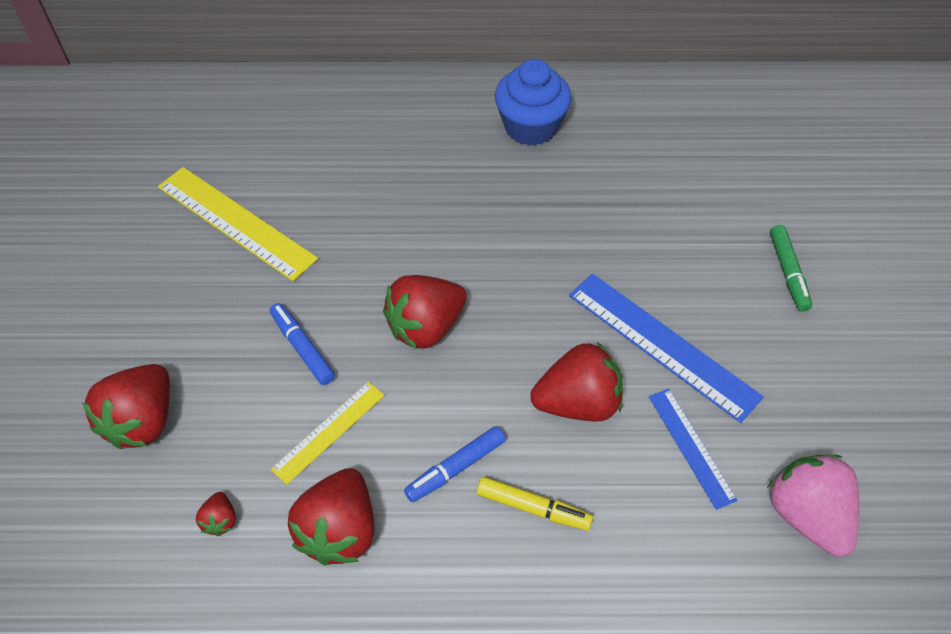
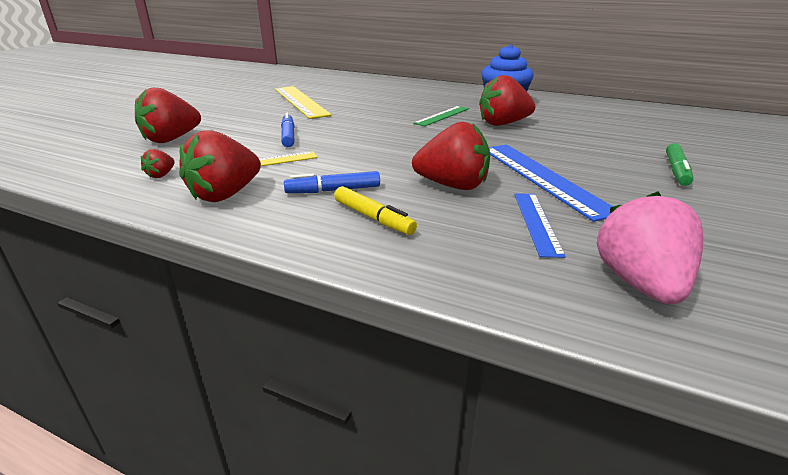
camera: 25 degrees right, 25 degrees down
red strawberry [383,275,467,349] -> red strawberry moved to [479,75,535,126]
none -> green ruler [413,106,469,127]

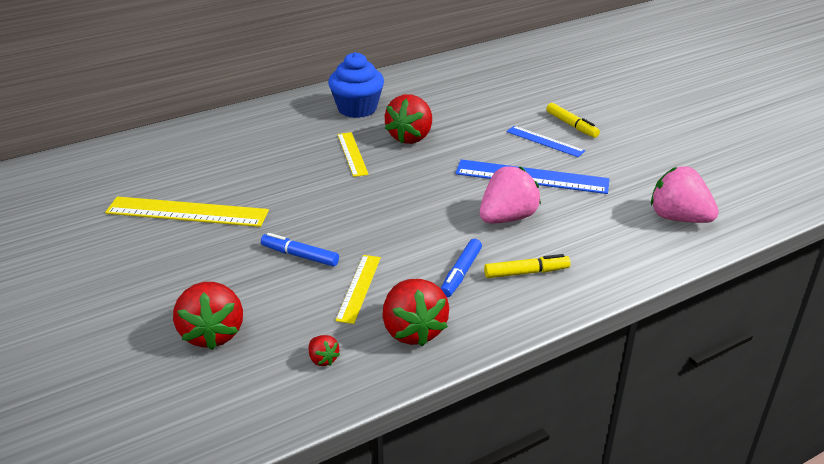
camera: 55 degrees left, 5 degrees up
red strawberry [412,122,490,190] -> pink strawberry [480,167,541,223]
green ruler [413,106,469,127] -> yellow ruler [337,132,369,177]
blue ruler [514,193,566,258] -> blue ruler moved to [506,126,585,157]
green marker [666,143,693,186] -> yellow marker [547,103,600,138]

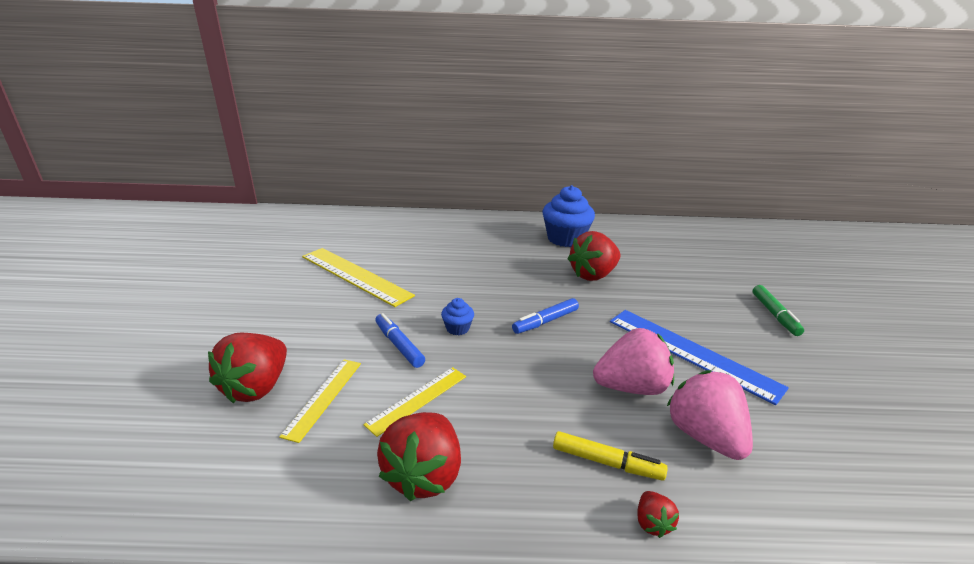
camera: 30 degrees right, 5 degrees down
red strawberry [309,335,340,366] -> red strawberry moved to [637,491,679,538]
yellow ruler [337,132,369,177] -> yellow ruler moved to [279,359,361,443]
blue marker [441,239,482,298] -> blue marker moved to [512,298,579,334]
blue ruler [506,126,585,157] -> none
yellow marker [547,103,600,138] -> green marker [753,285,804,336]
pink strawberry [651,166,719,223] -> pink strawberry moved to [666,370,753,460]
none -> blue cupcake [441,298,474,335]

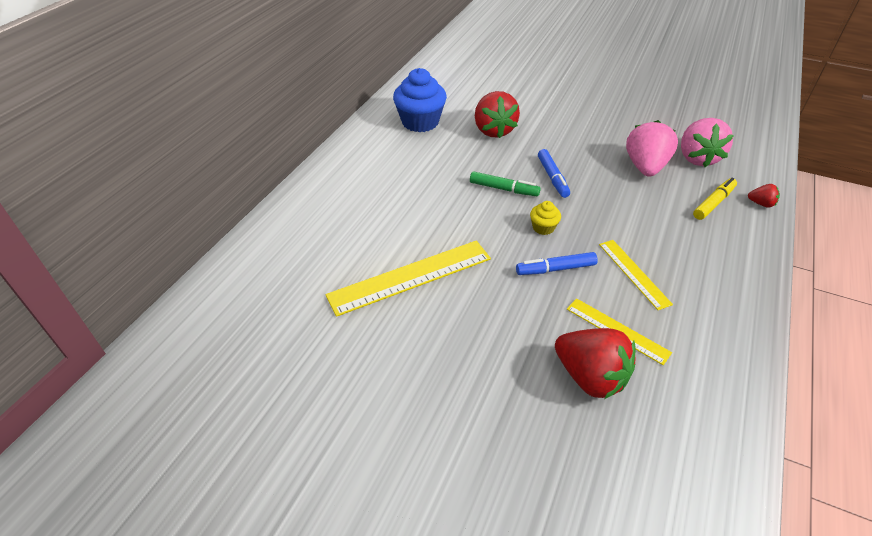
camera: 65 degrees left, 15 degrees up
red strawberry [377,412,461,501] -> none
blue cupcake [441,298,474,335] -> yellow cupcake [530,201,561,235]
blue ruler [610,310,789,405] -> none
pink strawberry [666,370,753,460] -> pink strawberry turned 90 degrees counterclockwise [681,118,734,167]
green marker [753,285,804,336] -> green marker moved to [470,171,541,196]

